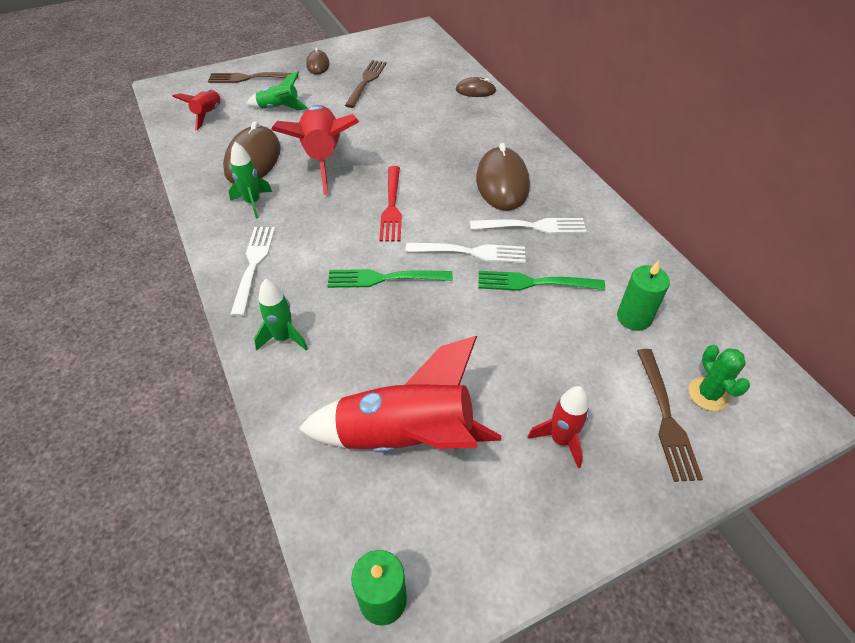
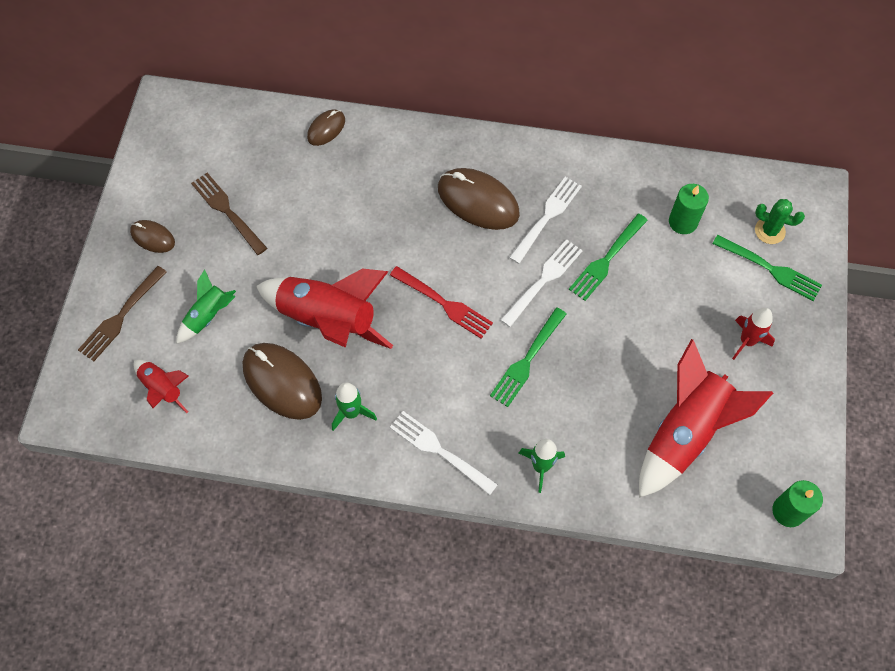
camera: 55 degrees left, 15 degrees up
brown fork [637,349,703,482] -> green fork [712,235,822,301]

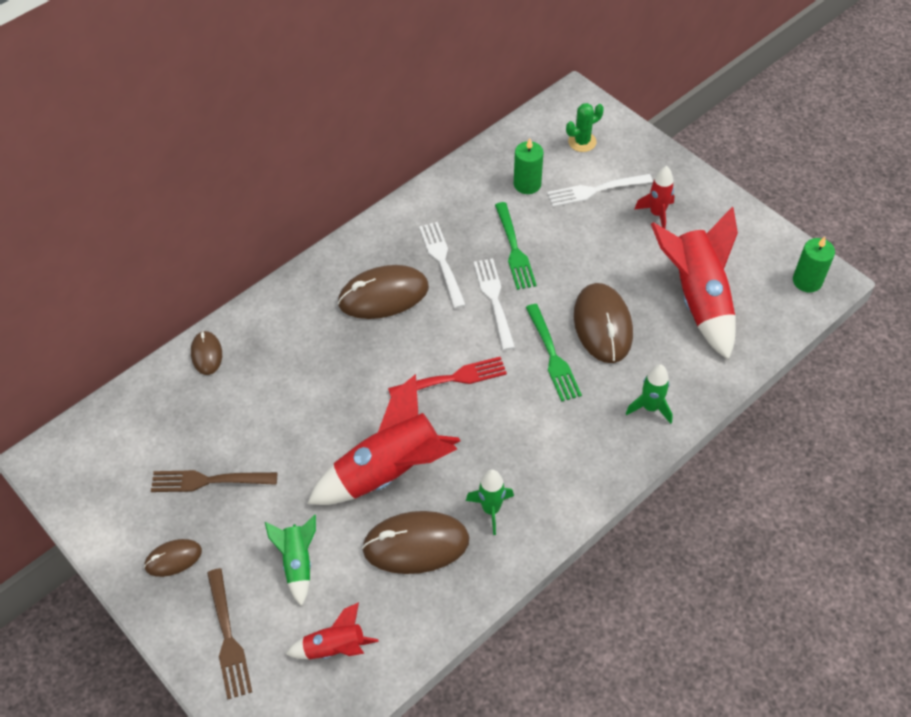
camera: 50 degrees left, 10 degrees down
white fork [390,411,498,495] -> white fork moved to [547,174,653,207]
green fork [712,235,822,301] -> none
none -> brown mouse [574,283,633,363]

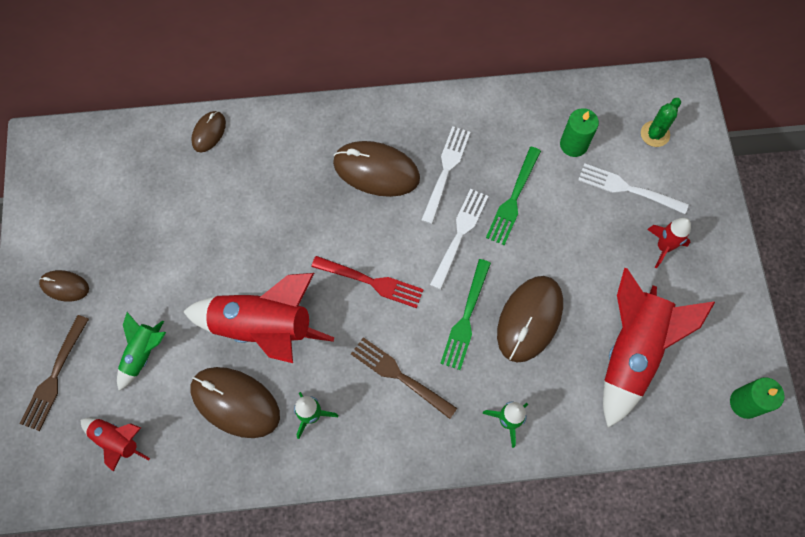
camera: 35 degrees right, 15 degrees up
brown fork [151,470,277,492] -> brown fork moved to [351,337,457,419]
green cactus [566,103,604,152] -> green cactus turned 60 degrees counterclockwise [641,98,681,147]

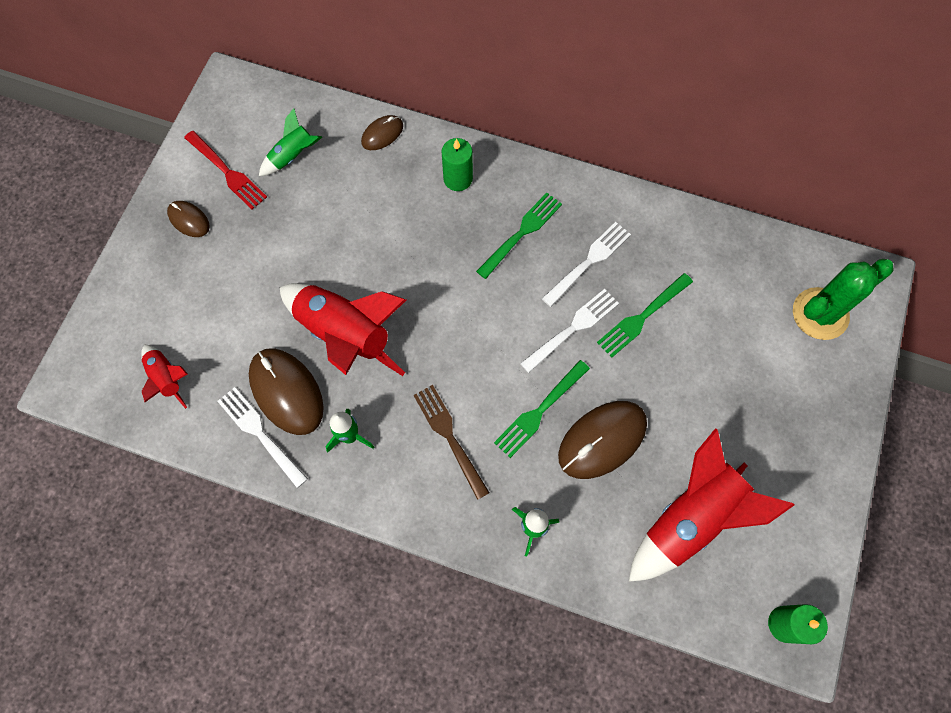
camera: 25 degrees right, 0 degrees up
brown fork [19,315,89,431] -> none
green rocket [117,312,166,391] -> green rocket moved to [259,108,322,176]
red fork [311,256,424,308] -> red fork moved to [184,131,267,209]
brown mouse [333,141,420,197] -> green fork [476,193,562,279]
green candle [560,108,599,157] -> green candle moved to [441,138,473,191]
white fork [578,163,689,214] -> white fork moved to [217,387,308,488]
green cactus [641,98,681,147] -> green cactus [793,259,893,340], size x1.74
red rocket [647,218,691,269] -> none

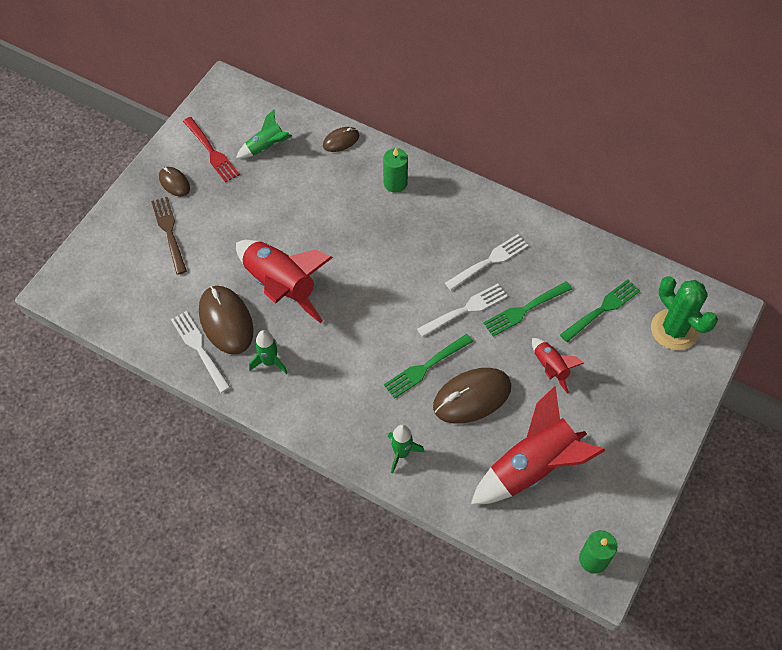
camera: 10 degrees right, 10 degrees down
red rocket [141,345,188,409] -> red rocket moved to [532,338,584,394]
brown fork [413,385,489,500] -> brown fork moved to [151,197,187,275]
green fork [476,193,562,279] -> green fork moved to [560,279,640,342]
green cactus [793,259,893,340] -> green cactus turned 75 degrees clockwise [651,276,718,350]

